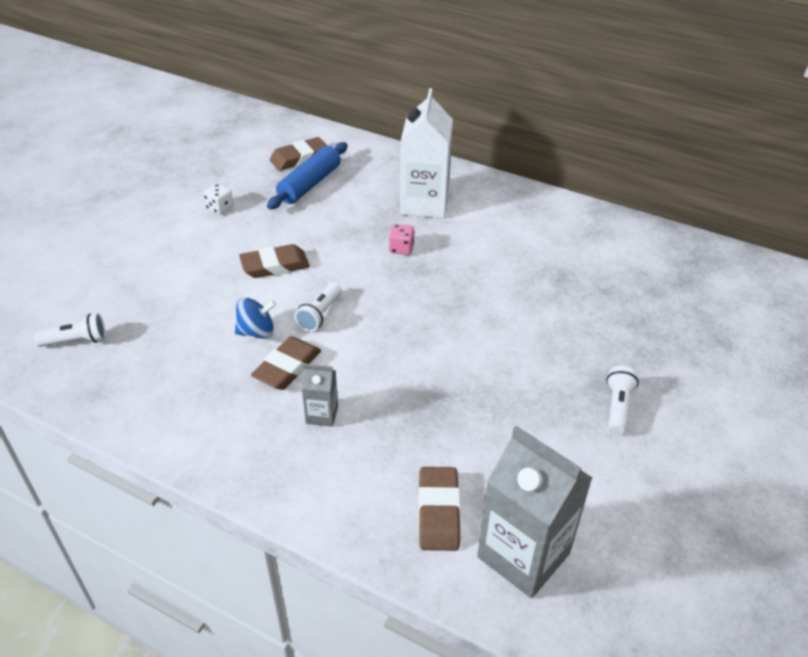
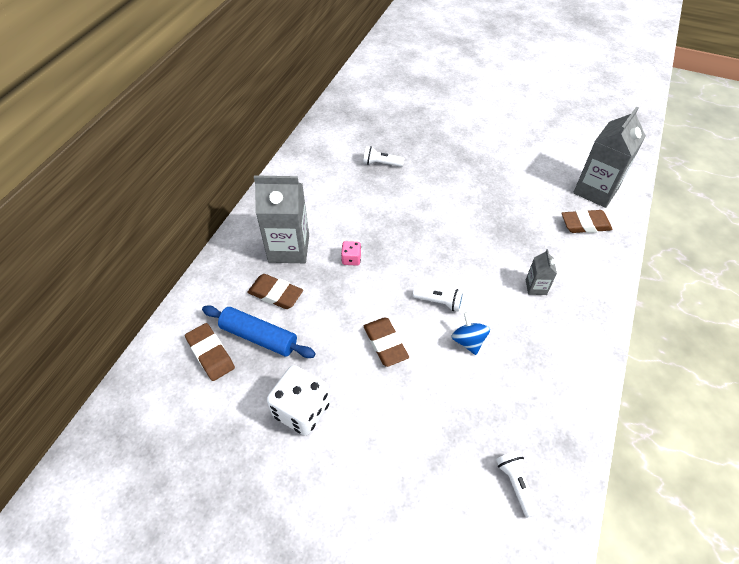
camera: 95 degrees left, 10 degrees up
white dice [203,183,234,215] -> white dice [267,365,331,436], size x2.08
brown eraser [251,336,321,390] -> brown eraser moved to [247,274,303,309]
white carton [400,88,453,218] -> grey carton [254,175,309,263]
white flashlight [606,366,639,434] -> white flashlight moved to [363,146,404,167]

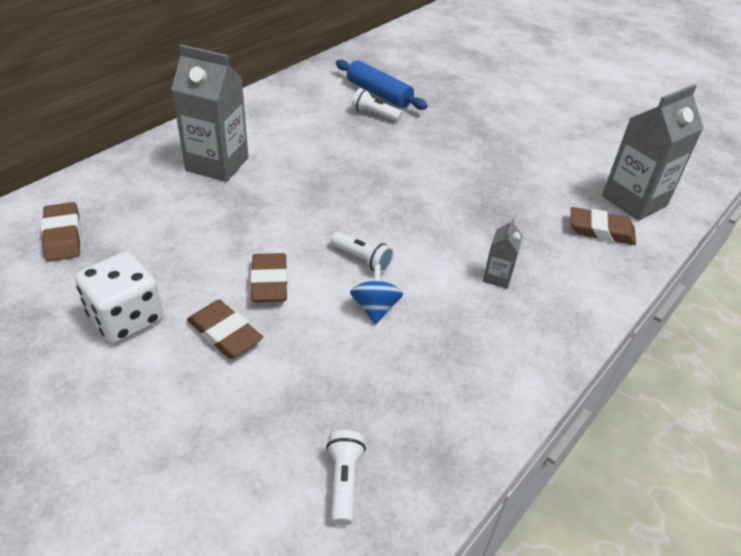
camera: 15 degrees right, 10 degrees down
blue rolling pin [202,305,316,358] -> blue rolling pin moved to [336,60,428,110]
brown eraser [247,274,303,309] -> brown eraser moved to [187,300,263,359]
pink dice [341,241,361,266] -> none

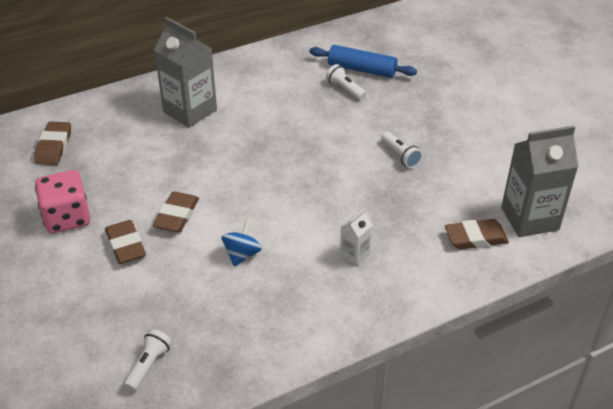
camera: 25 degrees right, 0 degrees up
white dice [75,252,164,344] -> pink dice [35,170,91,233]
white flashlight [331,232,394,273] -> white flashlight moved to [381,132,423,168]
blue rolling pin [336,60,428,110] -> blue rolling pin turned 45 degrees counterclockwise [310,45,417,78]
grey carton [483,218,523,289] -> white carton [340,209,373,266]
brown eraser [570,207,636,245] -> brown eraser turned 45 degrees counterclockwise [445,219,509,250]

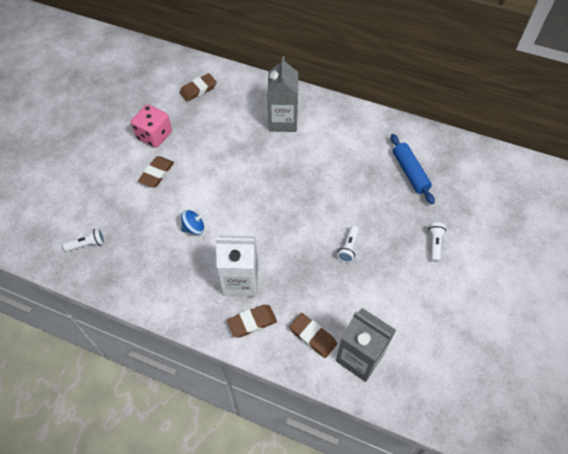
camera: 50 degrees right, 15 degrees up
brown eraser [153,192,199,232] -> brown eraser moved to [227,305,277,338]
white flashlight [326,64,367,100] -> white flashlight moved to [428,223,446,262]
white carton [340,209,373,266] -> white carton [216,235,258,297], size x2.10

